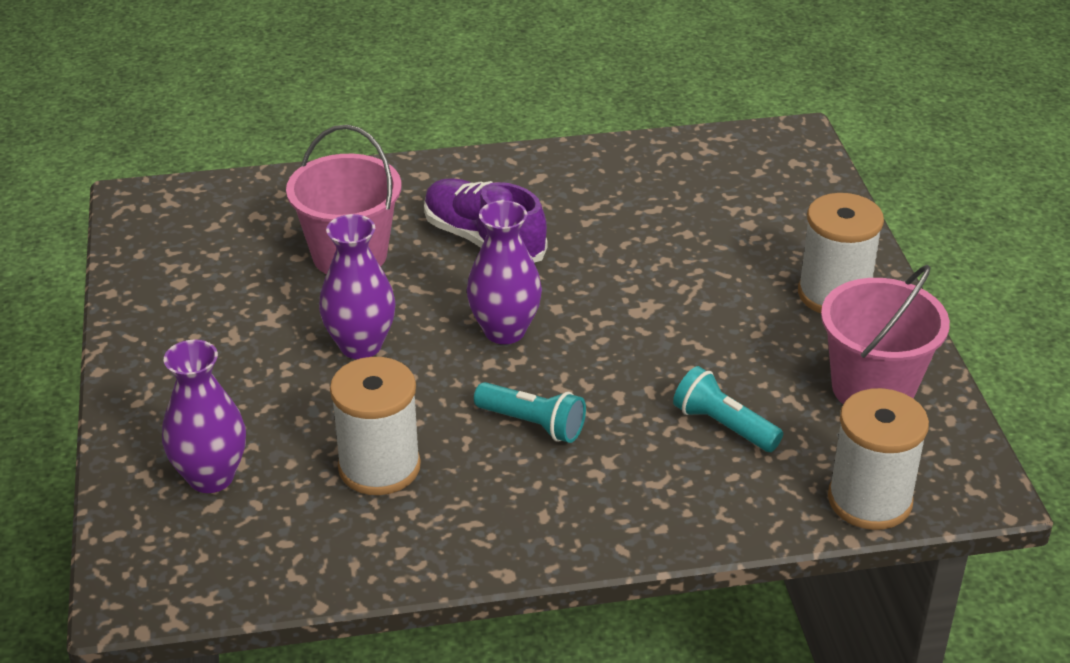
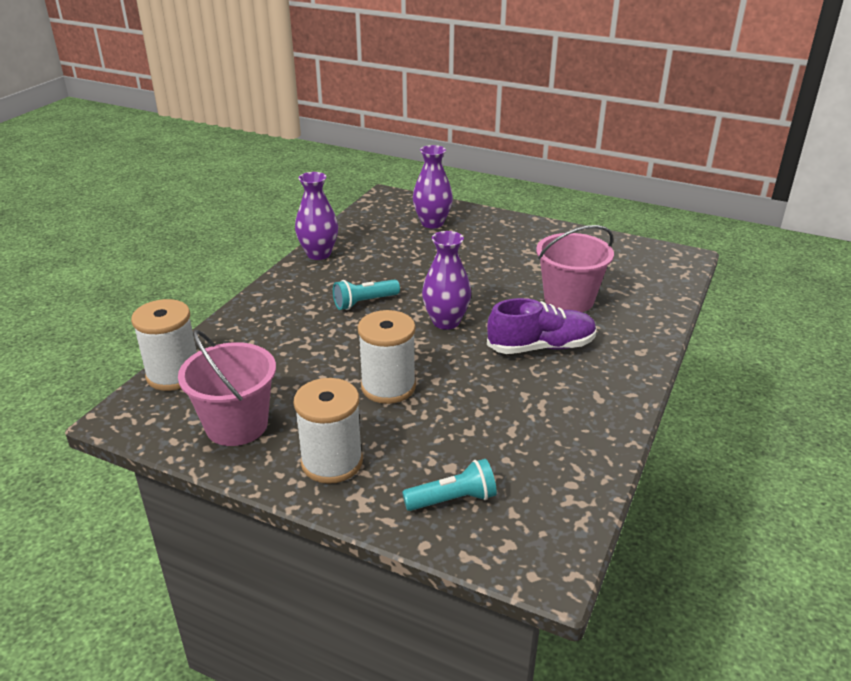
camera: 125 degrees right, 5 degrees down
purple vase [319,214,396,359] -> purple vase moved to [295,172,338,260]
white spool [330,357,421,495] -> white spool moved to [358,310,416,404]
turquoise flashlight [673,366,783,452] -> turquoise flashlight moved to [402,459,497,511]

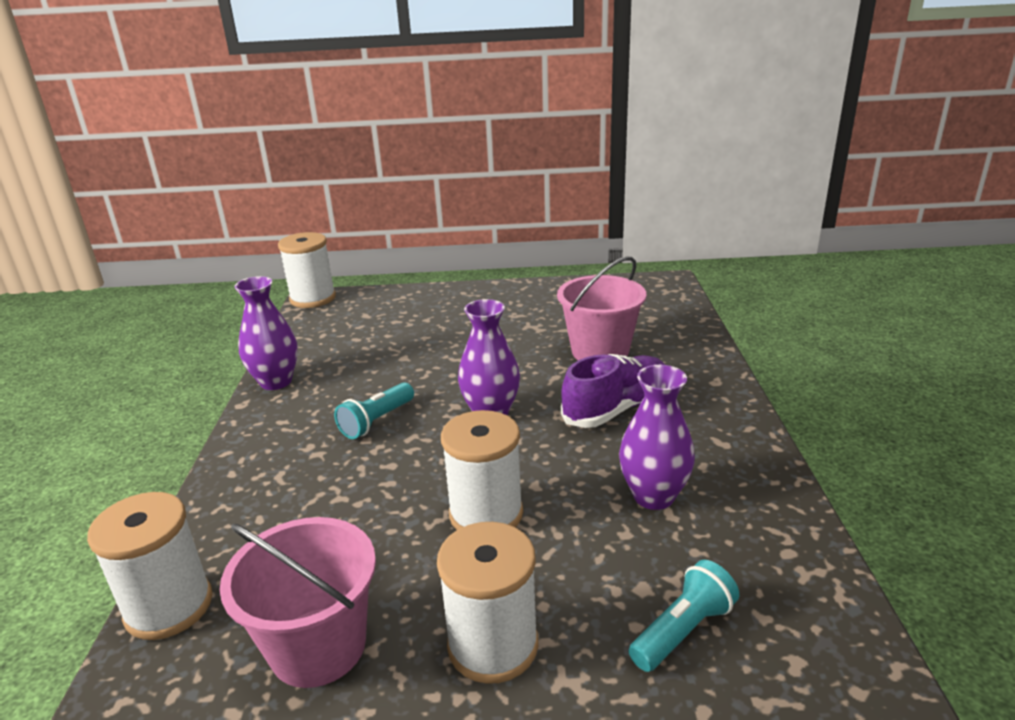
camera: 25 degrees left, 5 degrees down
purple vase [413,145,453,228] -> purple vase moved to [619,365,695,510]
none -> white spool [278,232,336,308]

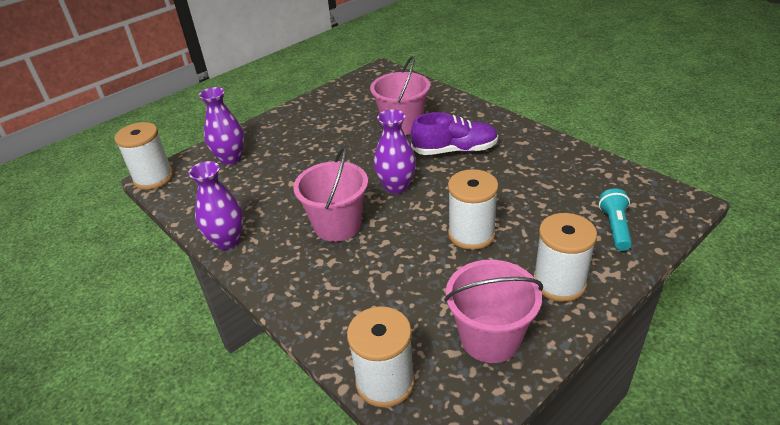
camera: 40 degrees left, 10 degrees up
turquoise flashlight [334,382,414,439] -> pink bucket [293,146,368,242]
purple shoe [560,354,665,428] -> purple shoe turned 75 degrees clockwise [411,112,498,155]
purple vase [619,365,695,510] -> purple vase moved to [199,87,244,165]

